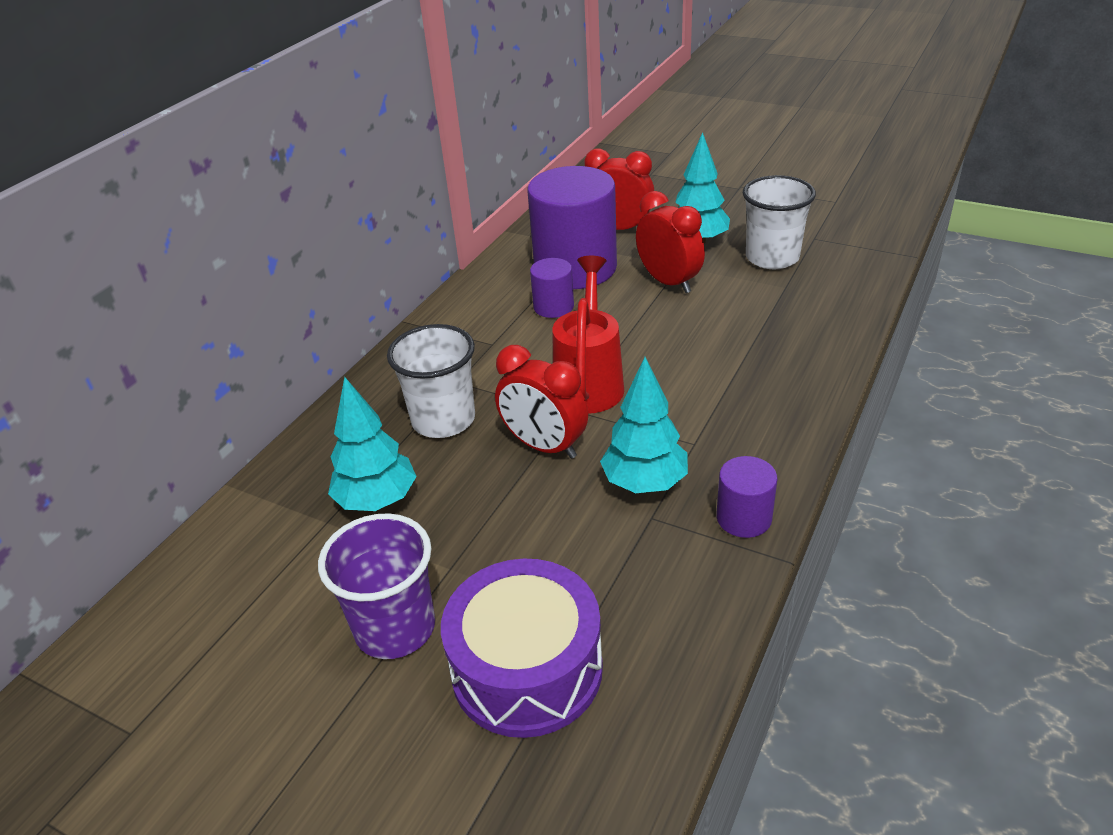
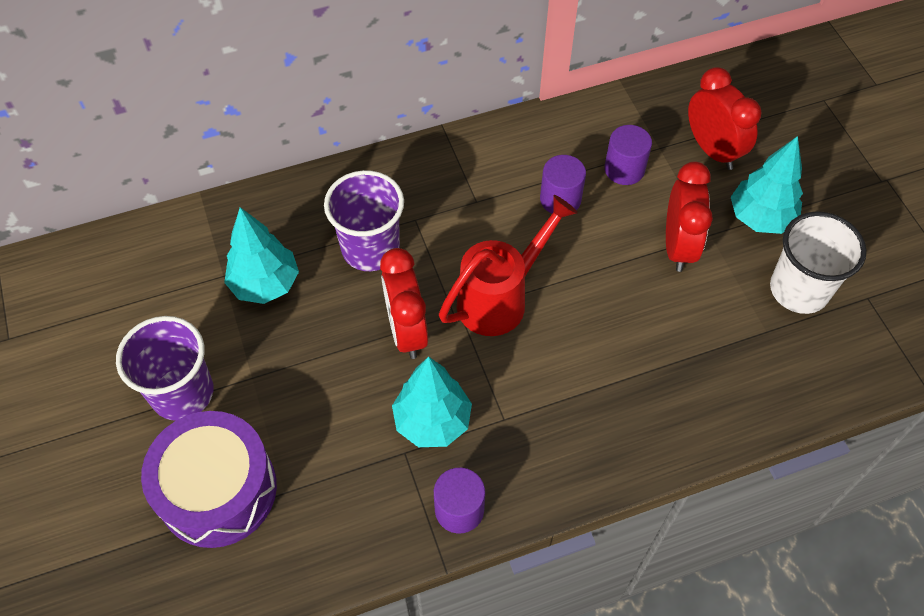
camera: 40 degrees right, 20 degrees up
white cup [387,324,475,438] -> purple cup [324,170,404,271]
purple cylinder [527,166,617,289] -> purple cylinder [604,125,652,185], size x0.47

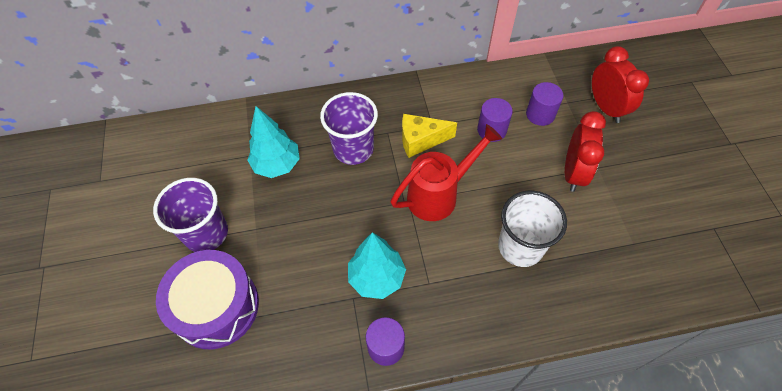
camera: 10 degrees right, 0 degrees up
red clock [380,248,428,359] -> none
turquoise tree [731,136,803,234] -> none
white cup [770,212,867,314] -> white cup moved to [498,190,567,267]
none -> yellow cheese [402,114,457,158]

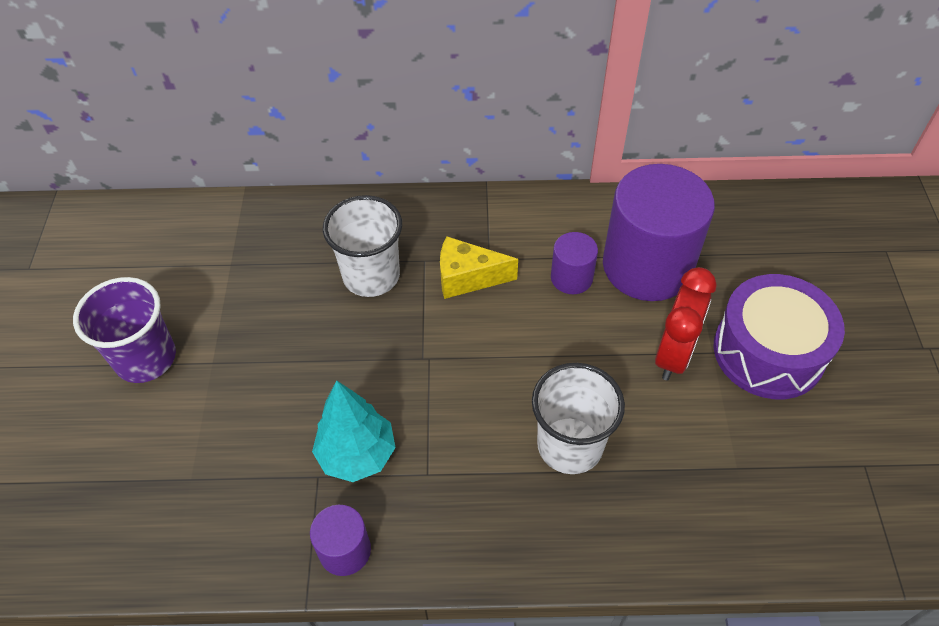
camera: 10 degrees right, 5 degrees down
purple drum [156,250,259,349] -> purple drum moved to [713,274,845,399]
turquoise tree [247,106,300,178] -> none
purple cup [320,92,378,165] -> white cup [323,195,402,297]
red watering can [391,124,502,221] -> none
purple cylinder [526,82,563,126] -> purple cylinder [603,164,715,301], size x2.14
red clock [592,46,649,123] -> none

